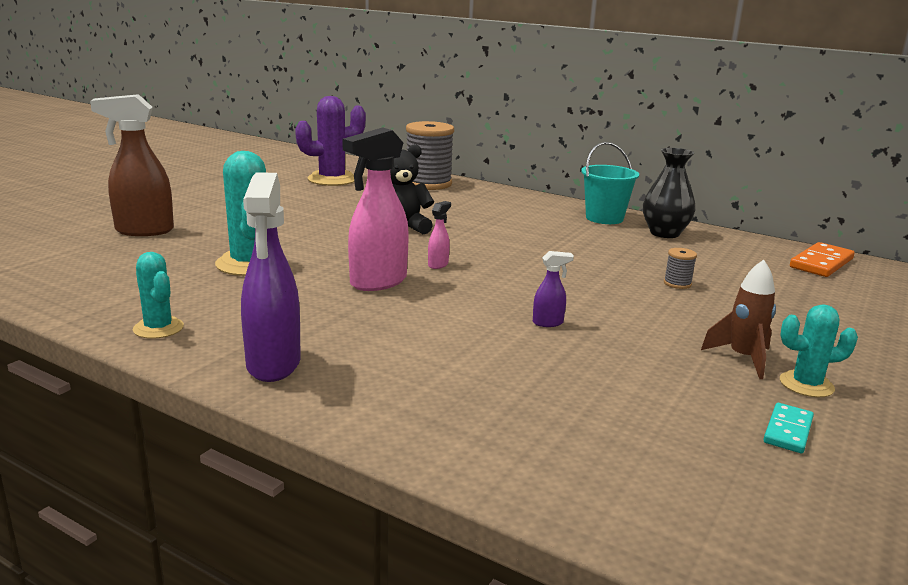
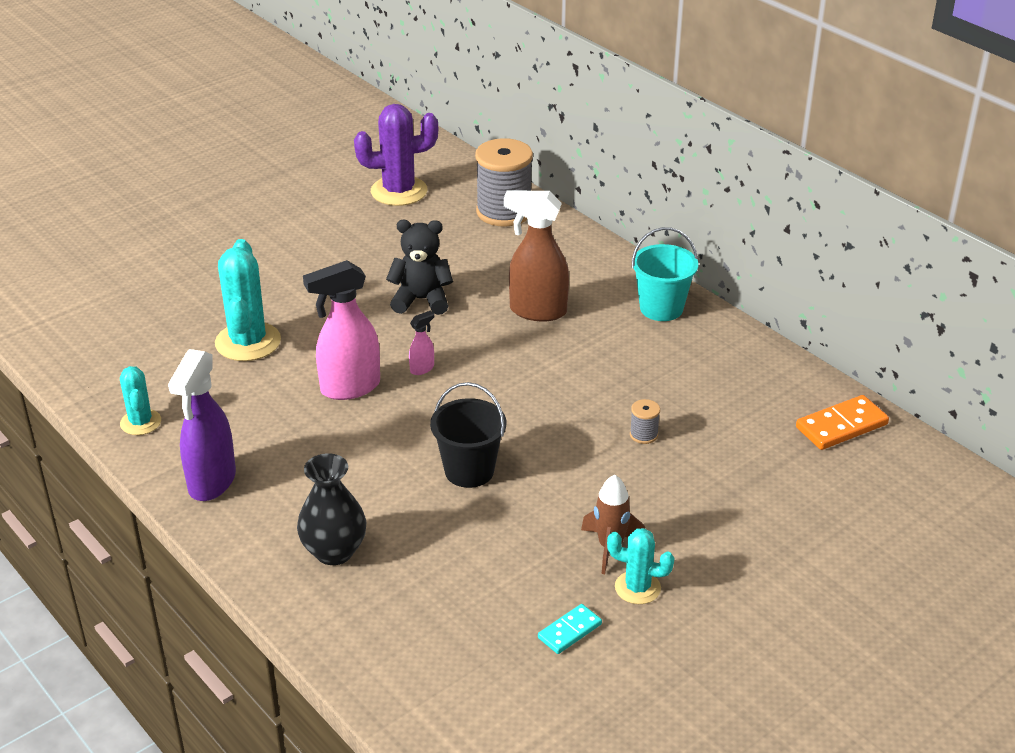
camera: 20 degrees right, 15 degrees up
brown spray bottle [90,94,174,236] -> brown spray bottle moved to [504,190,569,321]
purple spray bottle [533,251,574,327] -> black bucket [430,382,506,488]
black vase [643,148,695,238] -> black vase moved to [297,453,366,565]

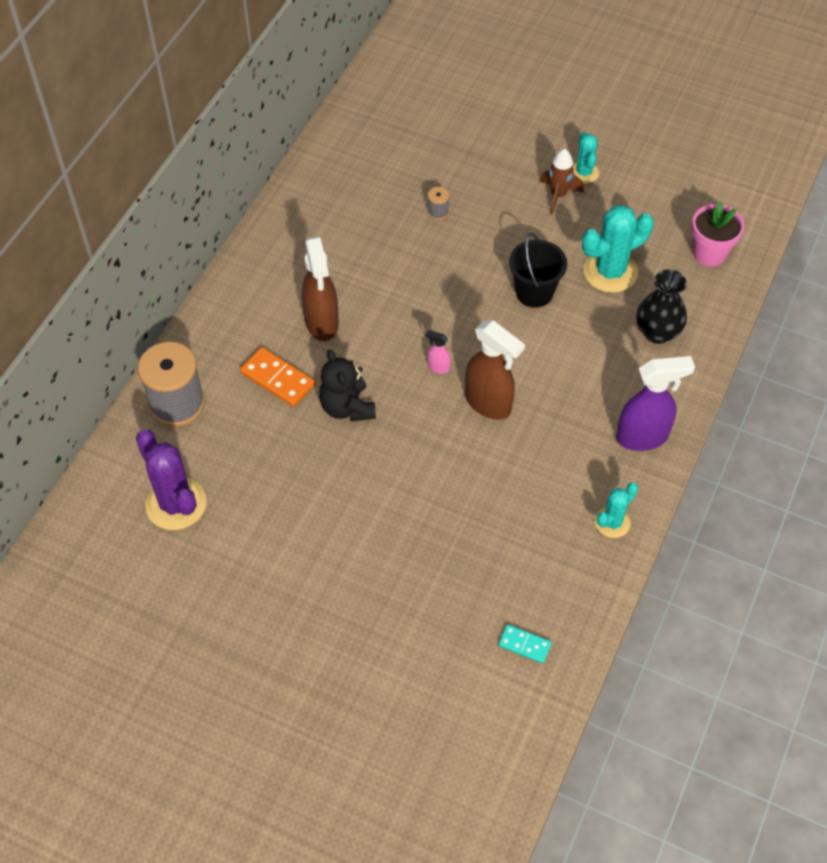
camera: 115 degrees left, 20 degrees up
turquoise cactus [215,239,281,361] -> turquoise cactus moved to [582,205,654,293]
pink spray bottle [303,260,380,400] -> brown spray bottle [465,320,525,420]
turquoise domino [538,604,602,654] -> turquoise domino moved to [498,624,552,663]
turquoise bucket [632,227,698,321] -> none
orange domino [796,395,889,450] -> orange domino moved to [240,347,315,407]
none -> pink flower pot [692,201,744,267]

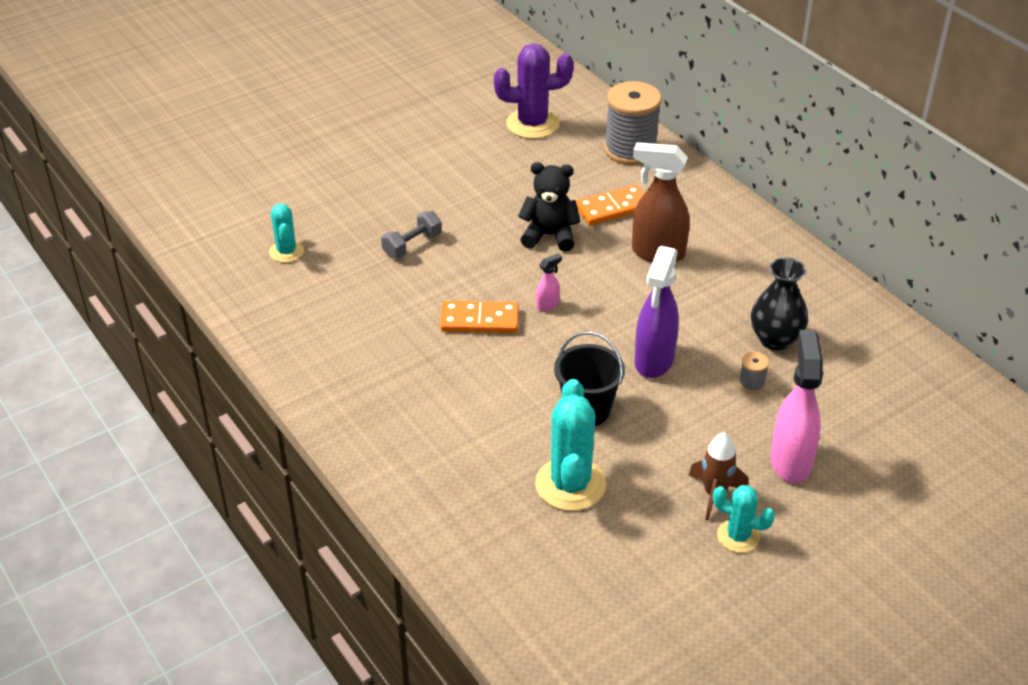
camera: 120 degrees right, 15 degrees down
brown spray bottle [465,320,525,420] -> orange domino [440,301,519,333]
turquoise domino [498,624,552,663] -> none
turquoise cactus [595,482,638,538] -> turquoise cactus moved to [269,204,304,263]
purple spray bottle [616,356,695,451] -> purple spray bottle moved to [635,246,679,378]
black vase [636,269,687,344] -> black vase moved to [751,257,808,350]
pink flower pot [692,201,744,267] -> none
none -> grey dumbbell [381,211,442,258]
none -> pink spray bottle [771,330,823,483]

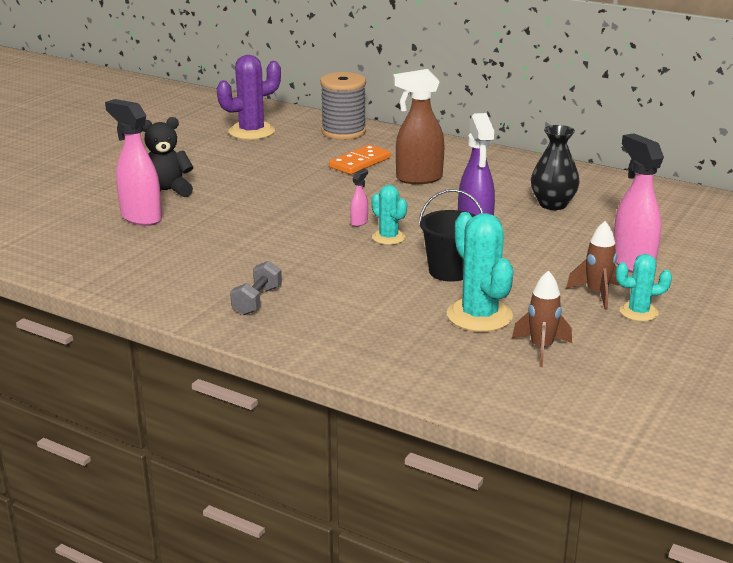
camera: 25 degrees left, 15 degrees down
turquoise cactus [269,204,304,263] -> turquoise cactus moved to [372,185,407,245]
grey dumbbell [381,211,442,258] -> grey dumbbell moved to [230,261,282,315]
orange domino [440,301,519,333] -> none
black teddy bear [518,162,580,252] -> black teddy bear moved to [143,117,193,197]
grey spool [738,352,769,393] -> none
none -> pink spray bottle [105,99,162,226]
none -> brown rocket [512,270,572,367]

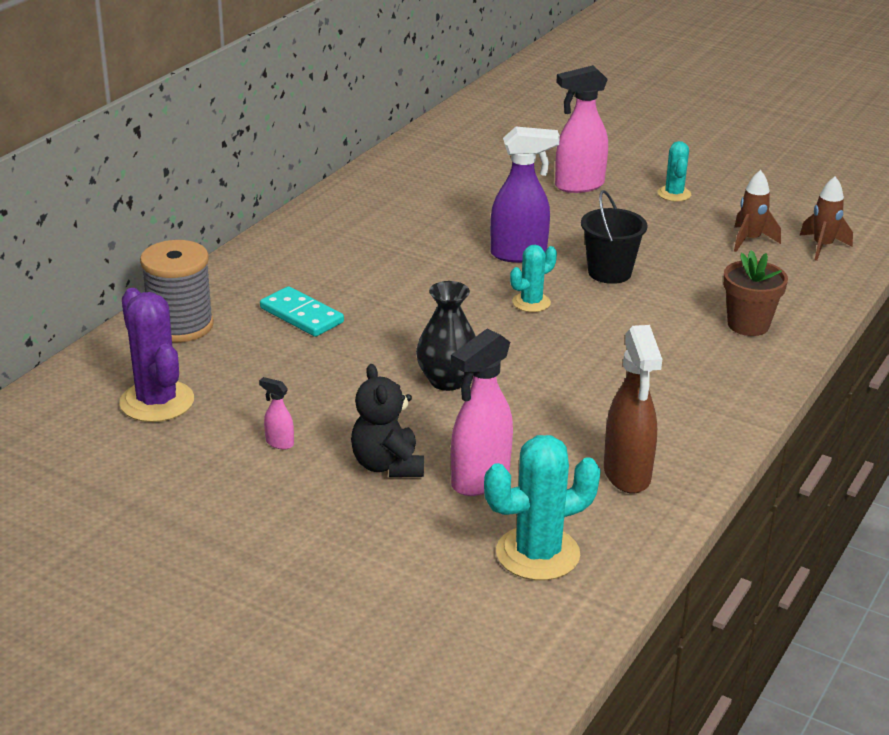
camera: 90 degrees left, 5 degrees up
grey dumbbell [230,261,282,315] -> none
orange domino [329,145,391,174] -> turquoise domino [260,286,344,337]
pink spray bottle [350,169,368,227] -> pink spray bottle moved to [259,377,294,450]
brown spray bottle [393,69,444,184] -> brown spray bottle moved to [604,325,662,494]
turquoise cactus [447,212,514,332] -> turquoise cactus moved to [484,435,601,581]
black vase [531,125,580,210] -> black vase moved to [416,281,476,391]
brown rocket [566,221,619,310] -> brown rocket moved to [799,176,853,261]
none -> brown flower pot [723,250,788,336]

